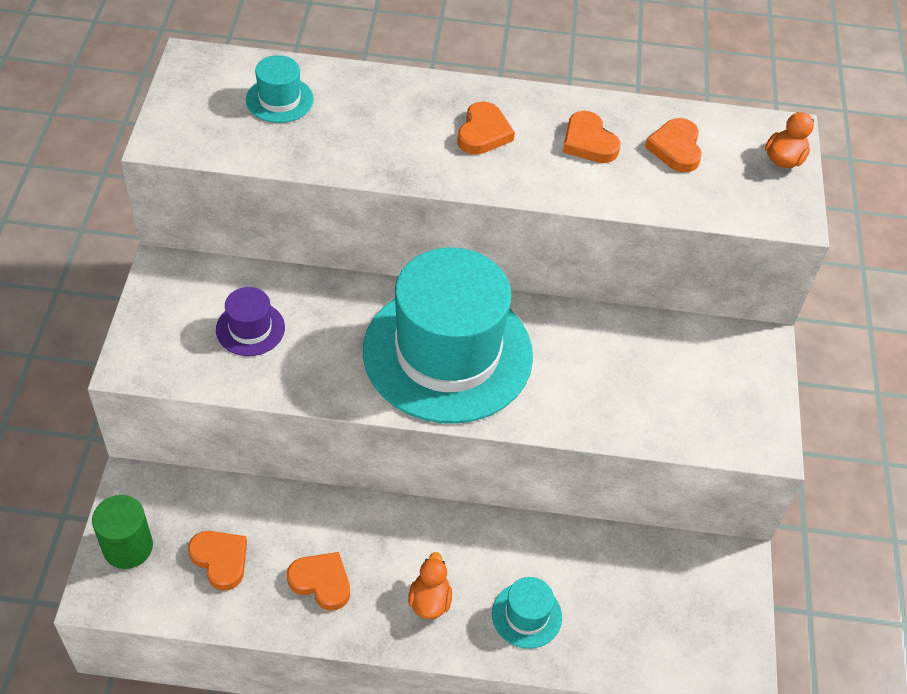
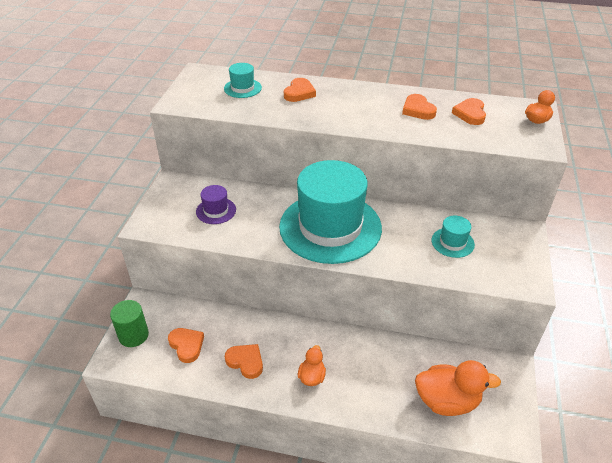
camera: 10 degrees right, 10 degrees down
orange heart [457,101,515,155] -> orange heart moved to [284,78,316,102]
turquoise hat [492,577,562,649] -> turquoise hat moved to [432,215,475,258]
none -> orange duck [415,360,501,416]

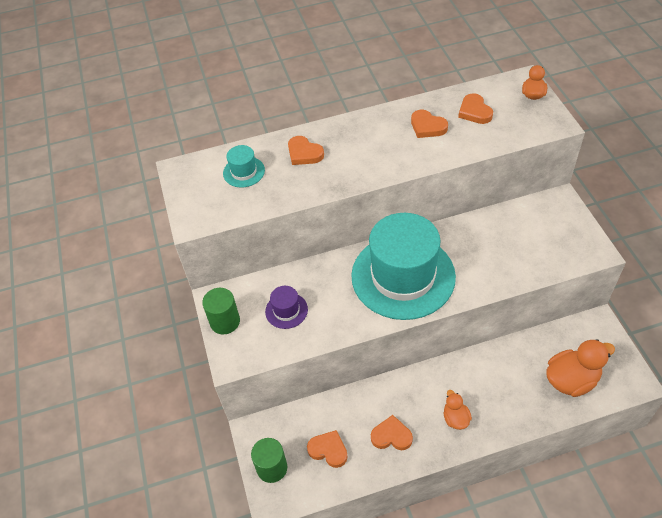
camera: 25 degrees left, 10 degrees up
orange heart [284,78,316,102] -> orange heart turned 135 degrees clockwise [288,136,324,165]
turquoise hat [432,215,475,258] -> none
none -> green cylinder [202,288,240,334]

